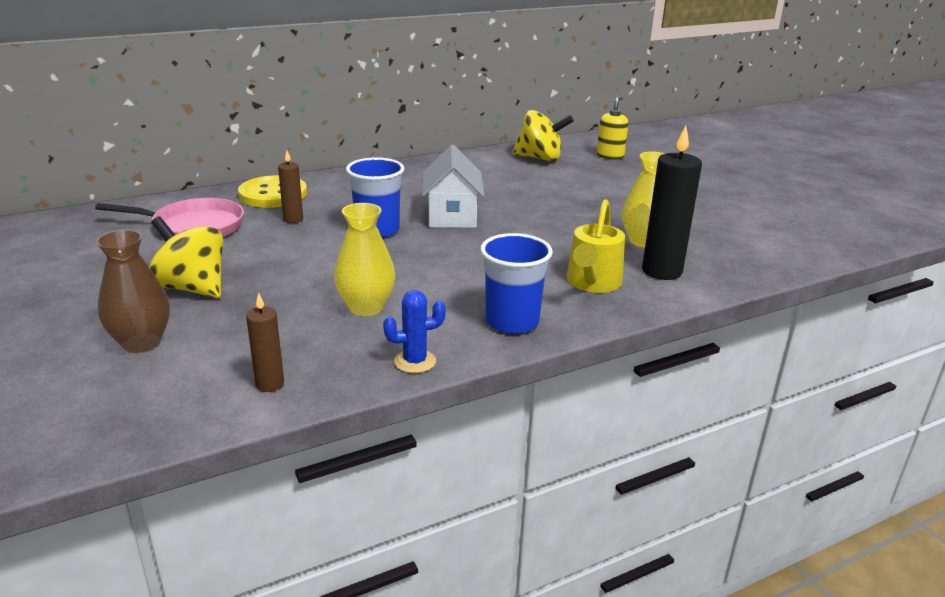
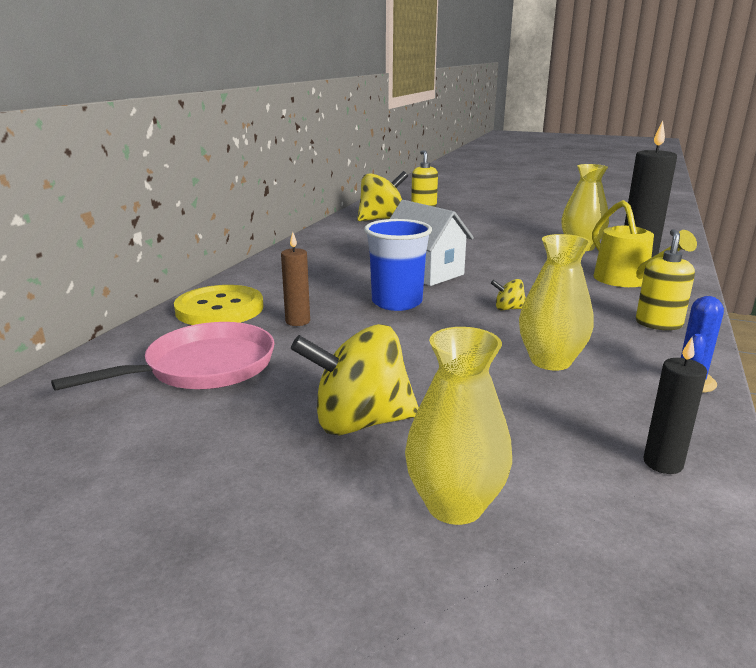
camera: 40 degrees left, 5 degrees down
brown vase [96,230,170,353] -> yellow vase [405,327,512,525]
brown candle [246,293,284,392] -> black candle [643,337,707,474]
blue cup [480,233,553,334] -> yellow soap dispenser [636,229,695,330]
none -> yellow spinning top [491,279,526,310]

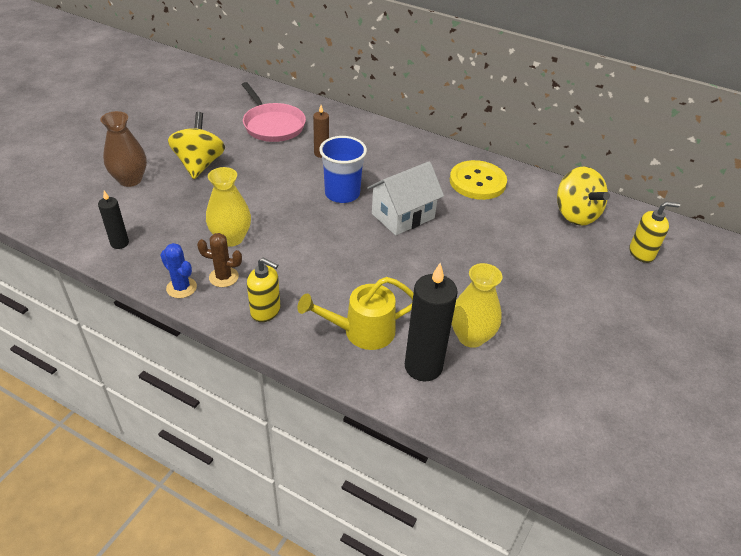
camera: 95 degrees right, 20 degrees up
yellow button [174,285,263,325] -> yellow button moved to [450,160,507,200]
yellow vase [405,327,512,525] -> brown vase [100,111,147,187]
yellow spinning top [491,279,526,310] -> none
none -> brown cactus [197,233,242,287]

